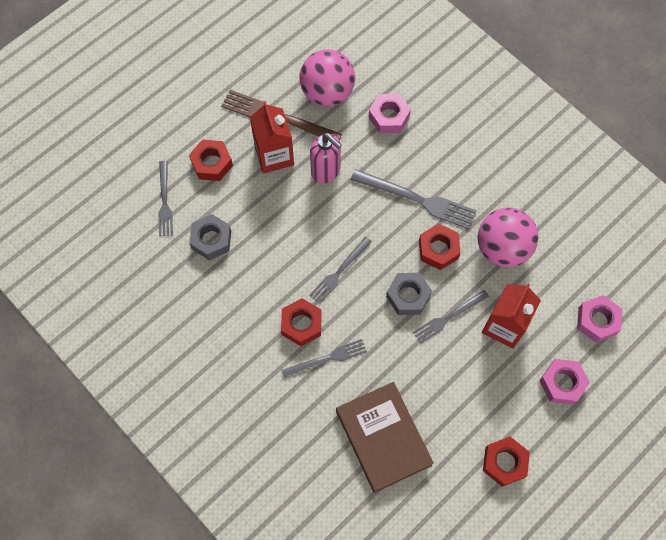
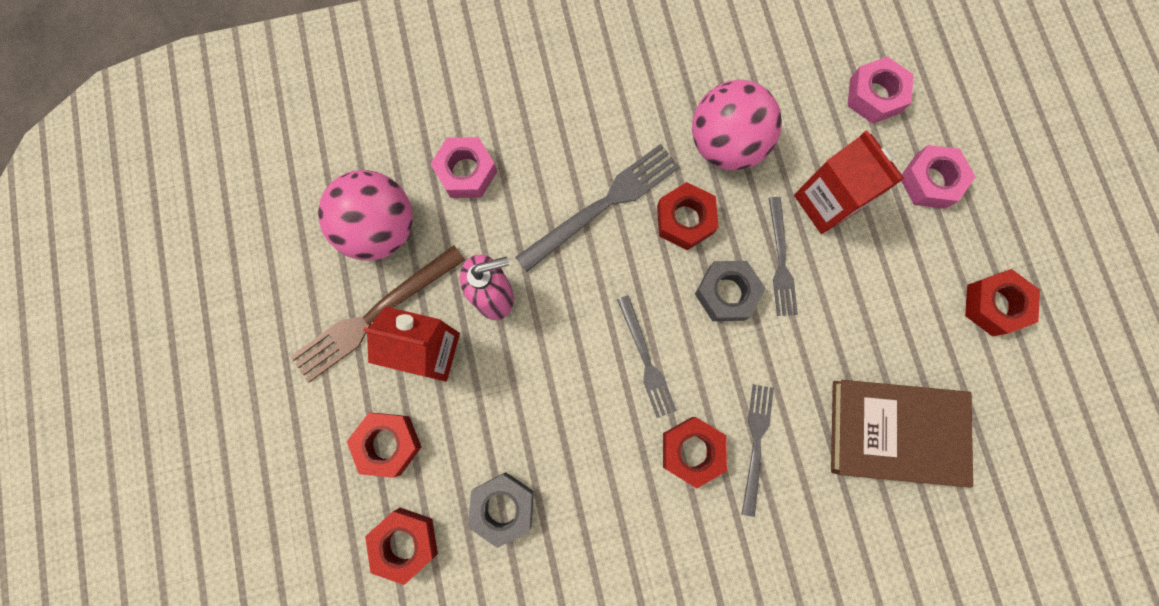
camera: 60 degrees left, 10 degrees up
grey fork [158,161,173,236] -> red nut [365,508,438,585]

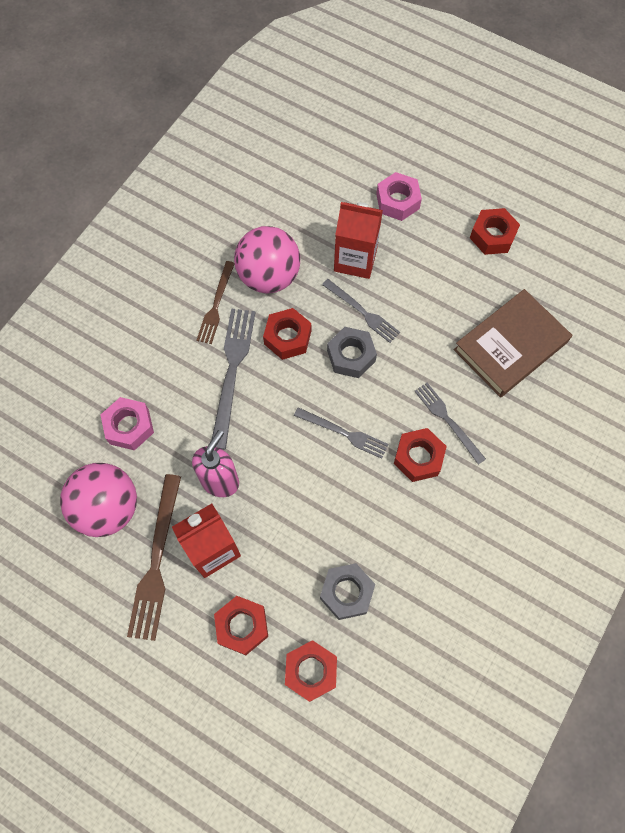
camera: 45 degrees left, 10 degrees down
pink nut [848,56,914,124] -> none
none -> brown fork [197,261,235,344]

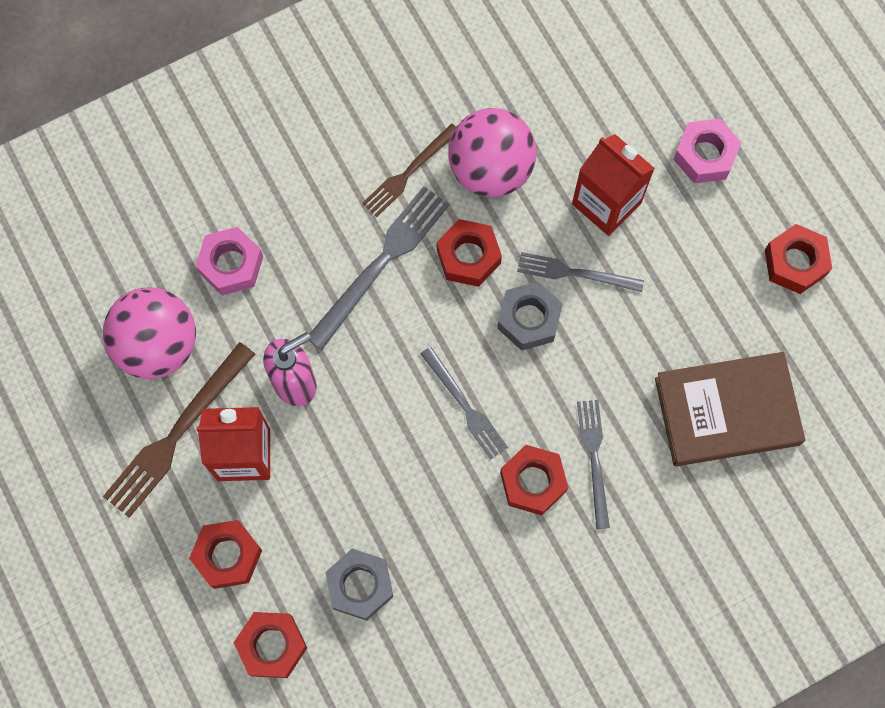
camera: 30 degrees right, 5 degrees up
grey fork [322,279,400,343] -> grey fork turned 120 degrees clockwise [517,252,644,292]

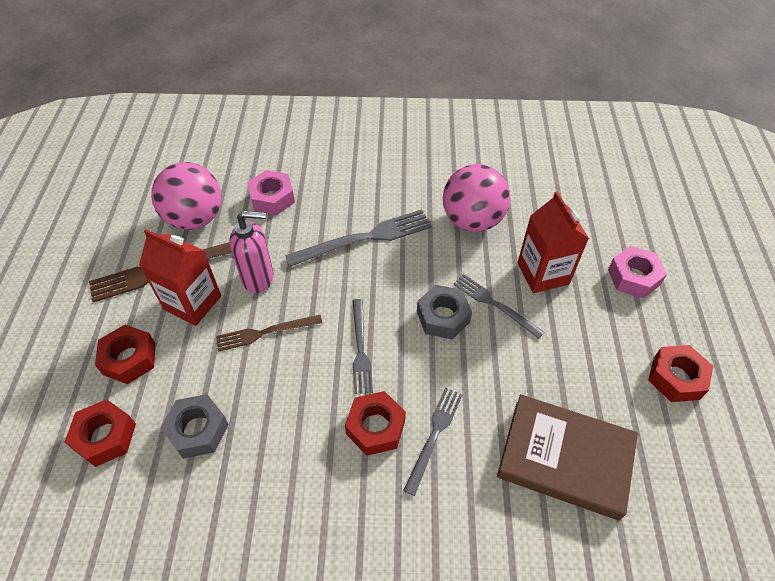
camera: 30 degrees right, 20 degrees down
brown fork [362,123,456,217] -> brown fork moved to [216,315,322,351]
red nut [437,219,502,287] -> none

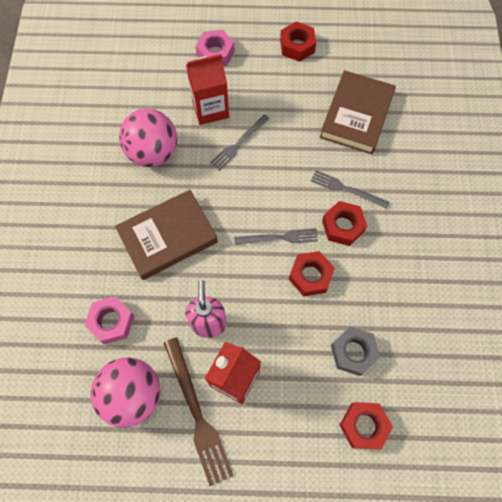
camera: 90 degrees left, 15 degrees up
red nut [95,325,156,384] -> red nut moved to [289,251,335,296]
brown fork [216,315,322,351] -> none
grey fork [285,209,432,267] -> brown book [115,190,218,280]
grey nut [417,285,472,339] -> none

